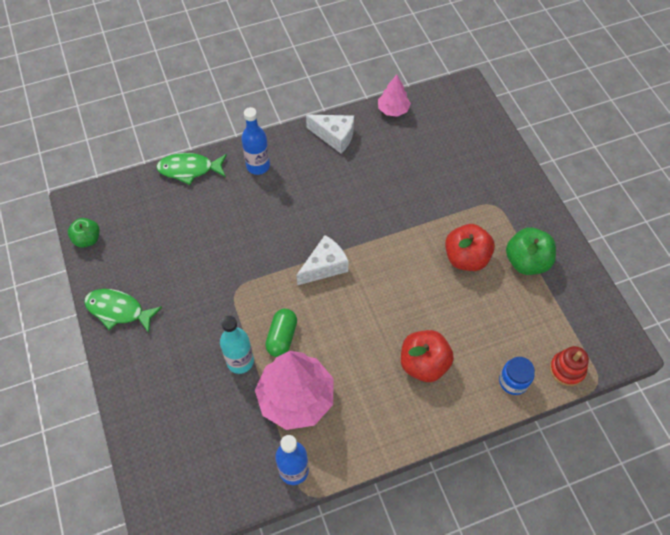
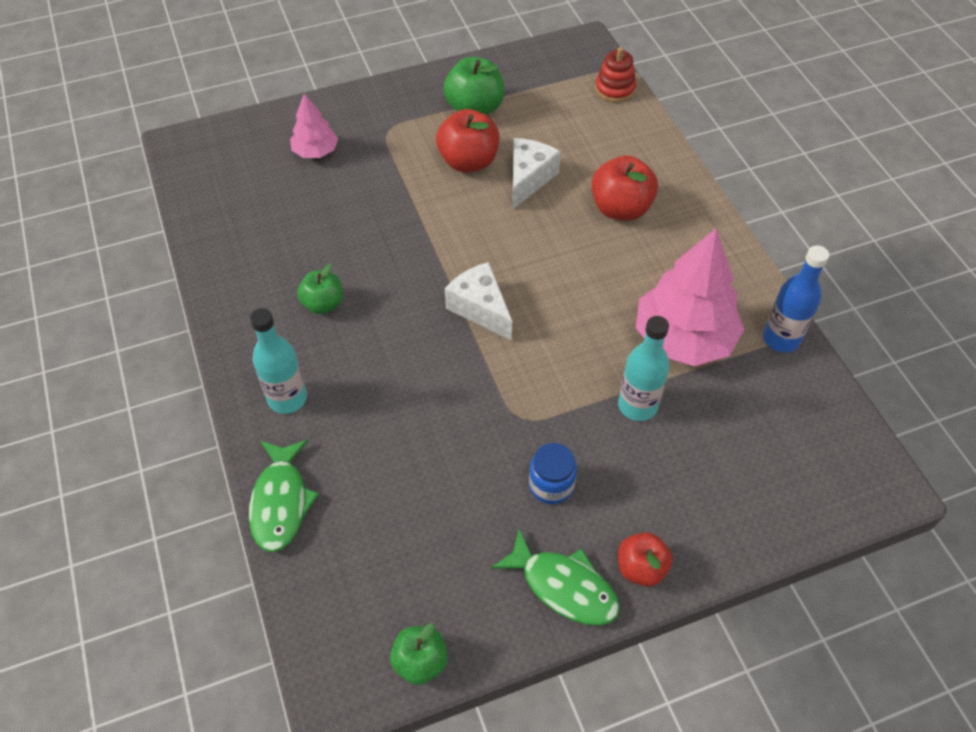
camera: 90 degrees left, 5 degrees down
green fish [84,289,162,333] -> green fish turned 75 degrees counterclockwise [491,529,620,626]
blue bottle [241,107,270,175] -> turquoise bottle [250,308,307,414]
green capsule [265,309,297,357] -> none
white cheese [306,115,354,153] -> white cheese moved to [513,138,561,209]
pink tree [378,75,411,117] -> pink tree moved to [290,93,338,158]
blue jar [499,357,535,395] -> blue jar moved to [529,443,577,504]
none -> green apple [297,264,343,314]
none -> red apple [618,532,673,587]

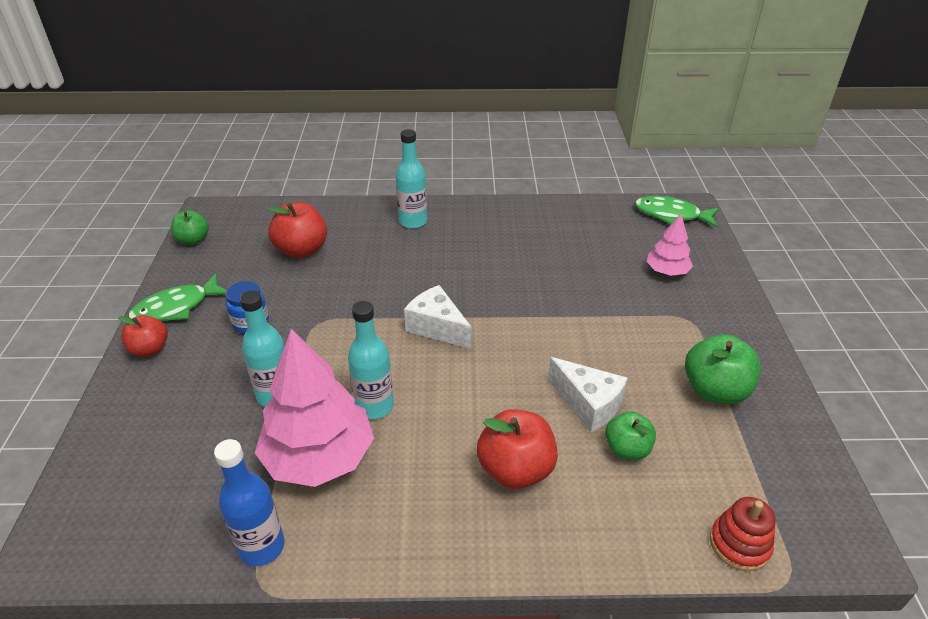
camera: 110 degrees right, 15 degrees down
green fish [249,439,319,552] -> green fish moved to [635,196,719,228]
green apple [297,264,343,314] -> green apple moved to [605,411,656,460]
red apple [436,109,499,172] -> red apple moved to [267,202,327,258]
white cheese [445,262,512,341] -> white cheese turned 120 degrees counterclockwise [404,285,471,349]
none -> turquoise bottle [348,301,394,419]

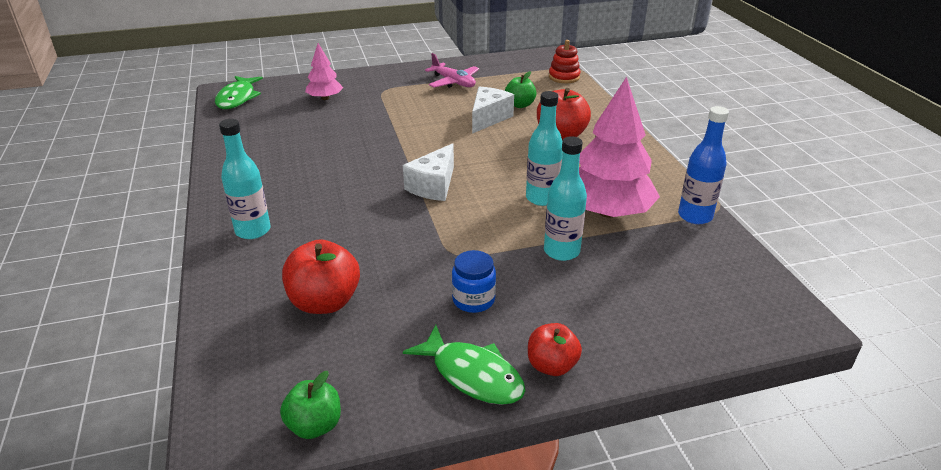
camera: 105 degrees left, 5 degrees down
green apple [685,334,761,404] -> pink plane [425,53,479,88]

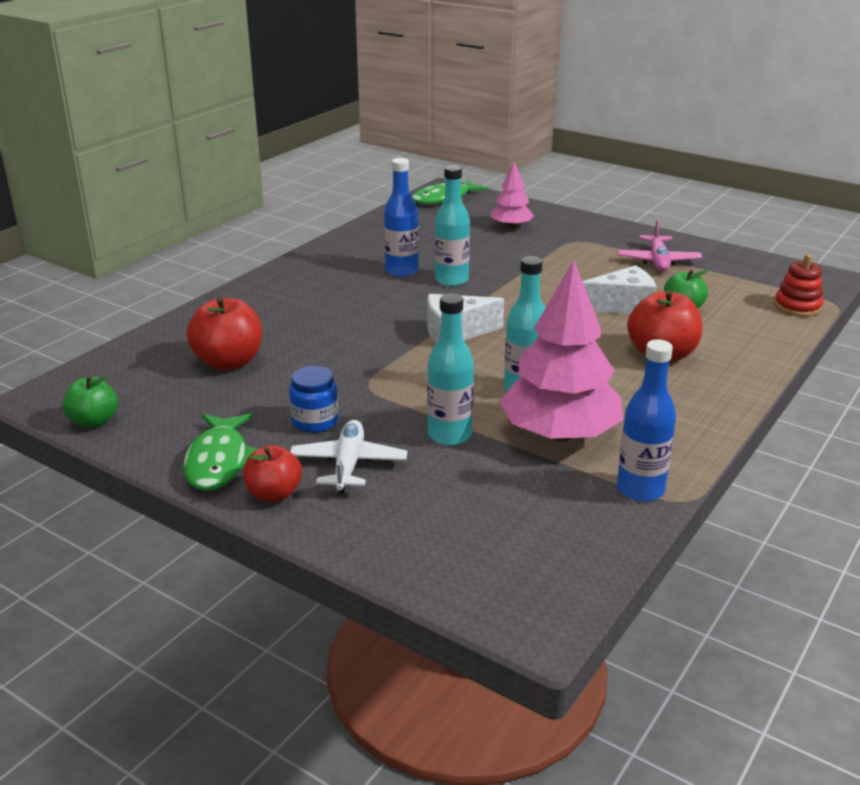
camera: 50 degrees right, 5 degrees down
turquoise bottle [219,119,271,239] -> turquoise bottle moved to [435,165,470,286]
none -> white plane [290,420,407,493]
none -> blue bottle [384,158,419,277]

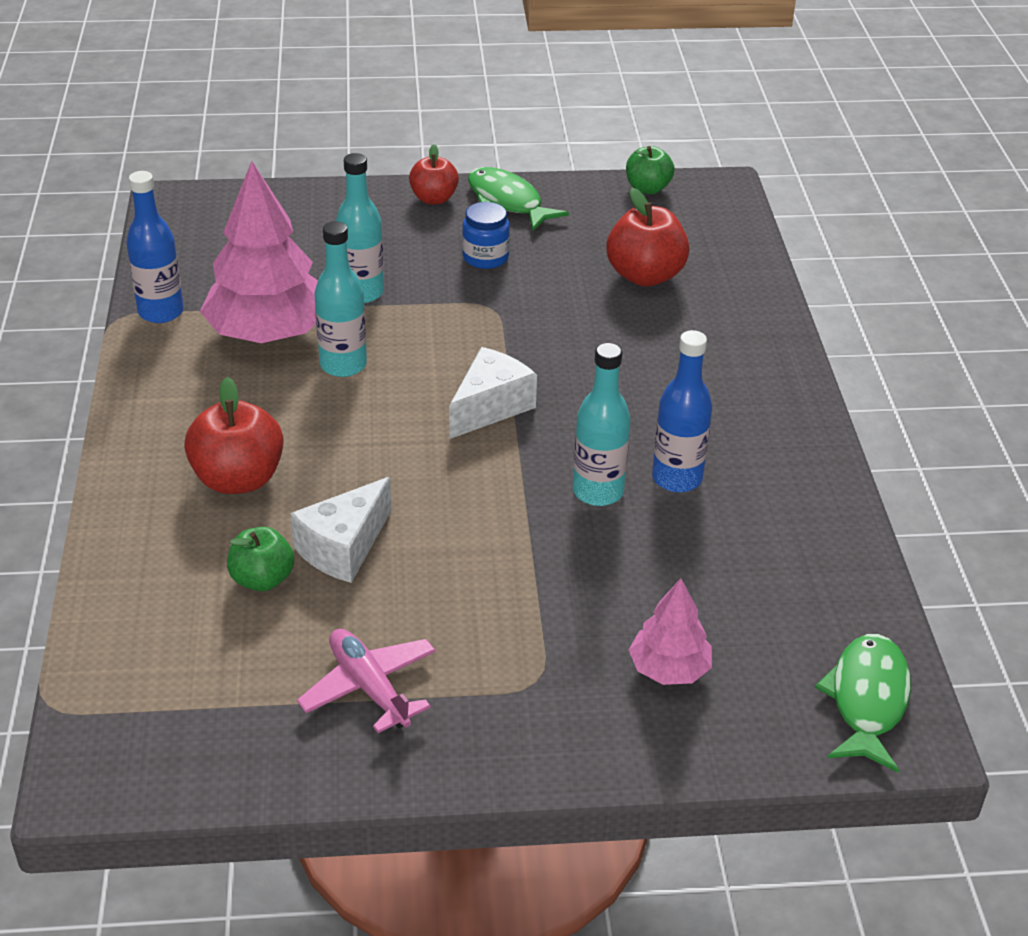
camera: 140 degrees right, 10 degrees up
white plane [290,420,407,493] -> none
red stacking toy [774,254,823,317] -> none

